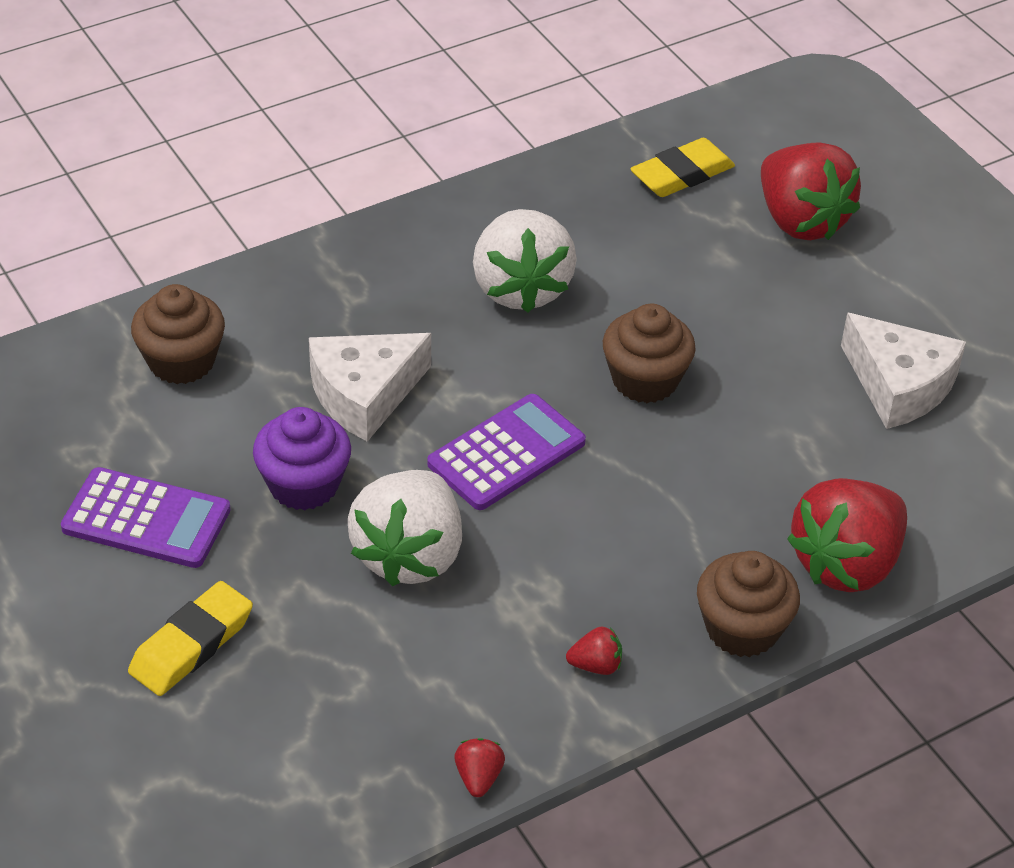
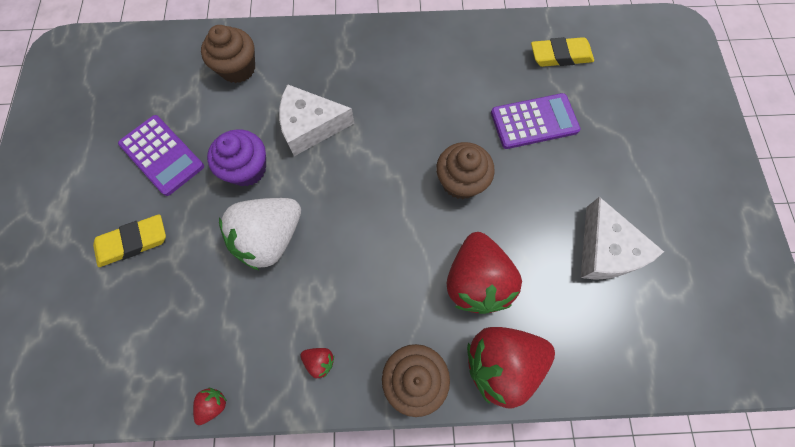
camera: 30 degrees right, 25 degrees up
purple calculator [427,394,586,510] -> purple calculator moved to [491,93,580,149]
white strawberry [473,209,577,313] -> none
red strawberry [761,142,861,240] -> red strawberry moved to [447,232,522,314]

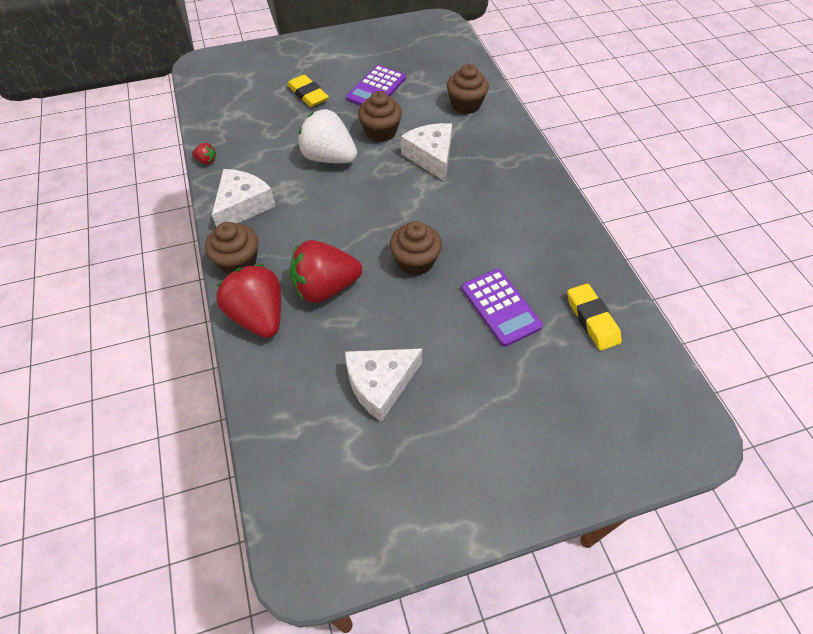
camera: 75 degrees right, 15 degrees down
purple cupcake [207,129,266,186] -> brown cupcake [358,91,402,142]
red strawberry [300,348,334,378] -> white cheese [212,169,276,227]

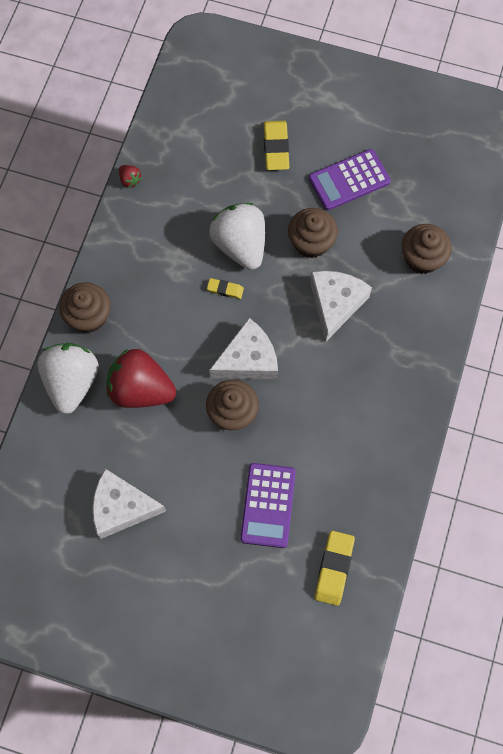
camera: 35 degrees right, 15 degrees up
white cheese [212,169,276,227] -> white cheese moved to [209,318,278,379]
red strawberry [216,264,281,338] -> white strawberry [37,343,99,414]
none -> yellow eraser [207,278,244,299]

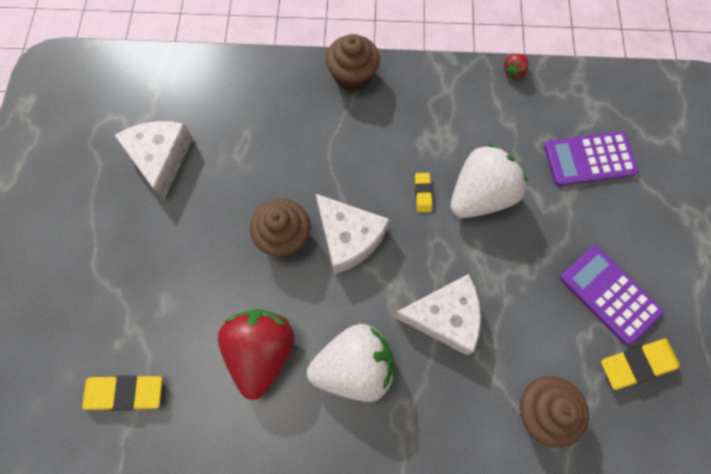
camera: 75 degrees right, 0 degrees up
white strawberry [37,343,99,414] -> white strawberry moved to [307,324,394,402]
red strawberry [107,348,176,408] -> red strawberry moved to [218,309,295,400]
purple calculator [240,463,296,548] -> purple calculator moved to [544,131,639,186]
yellow eraser [264,121,289,170] -> yellow eraser moved to [601,339,680,390]
brown cupcake [288,208,338,258] -> none

